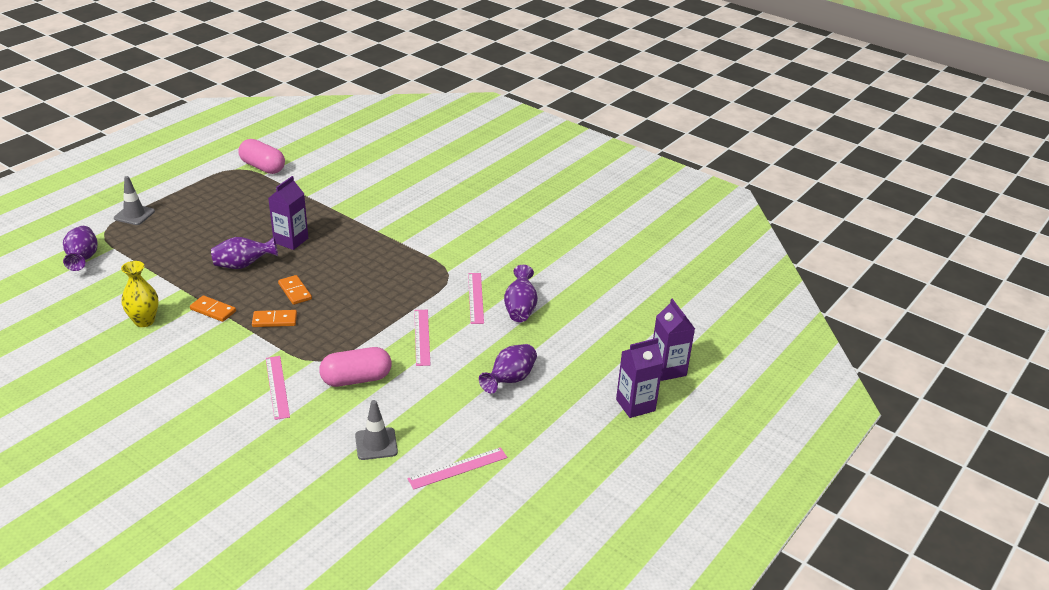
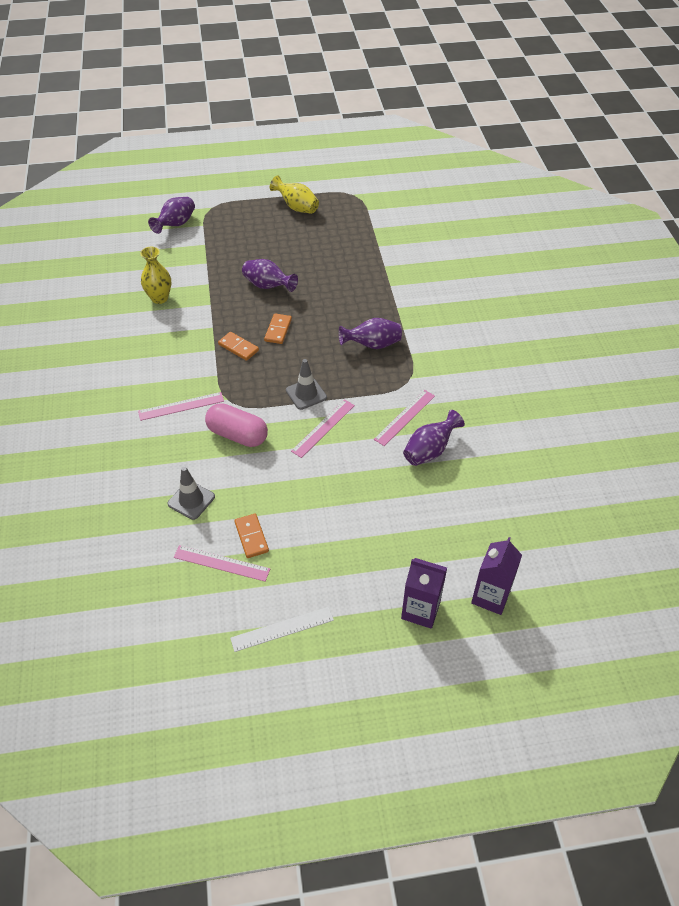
camera: 45 degrees right, 15 degrees up
grey traffic cone [114,176,155,225] -> grey traffic cone moved to [286,359,327,410]
orange domino [190,295,236,322] -> orange domino moved to [234,514,269,558]
pink capsule [238,139,285,174] -> none
pink ruler [266,356,290,420] -> pink ruler turned 45 degrees clockwise [138,392,224,421]
purple carton [268,176,308,250] -> none
purple vase [479,344,537,393] -> purple vase moved to [339,318,402,349]
none -> white ruler [230,607,334,652]
none -> yellow vase [270,176,319,214]

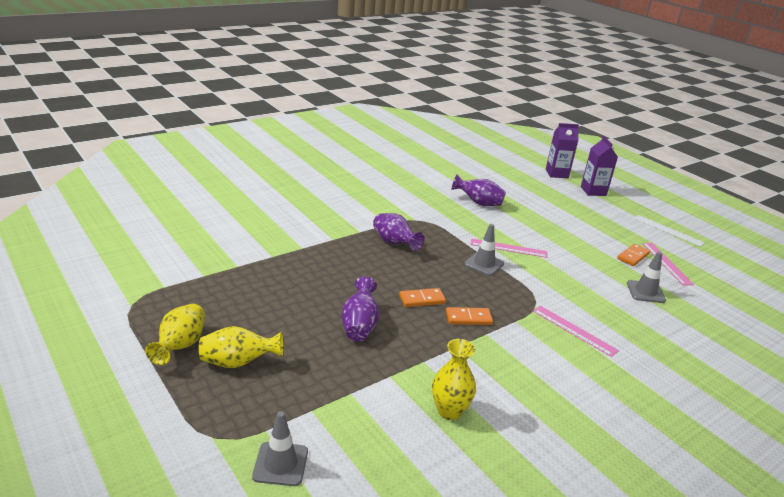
camera: 120 degrees left, 20 degrees down
purple vase [148,197,195,234] -> grey traffic cone [252,411,308,486]
pink capsule [205,403,268,447] -> none
orange domino [218,332,259,361] -> orange domino turned 75 degrees clockwise [446,307,493,325]
pink ruler [374,390,435,446] -> none
none -> yellow vase [199,326,284,368]

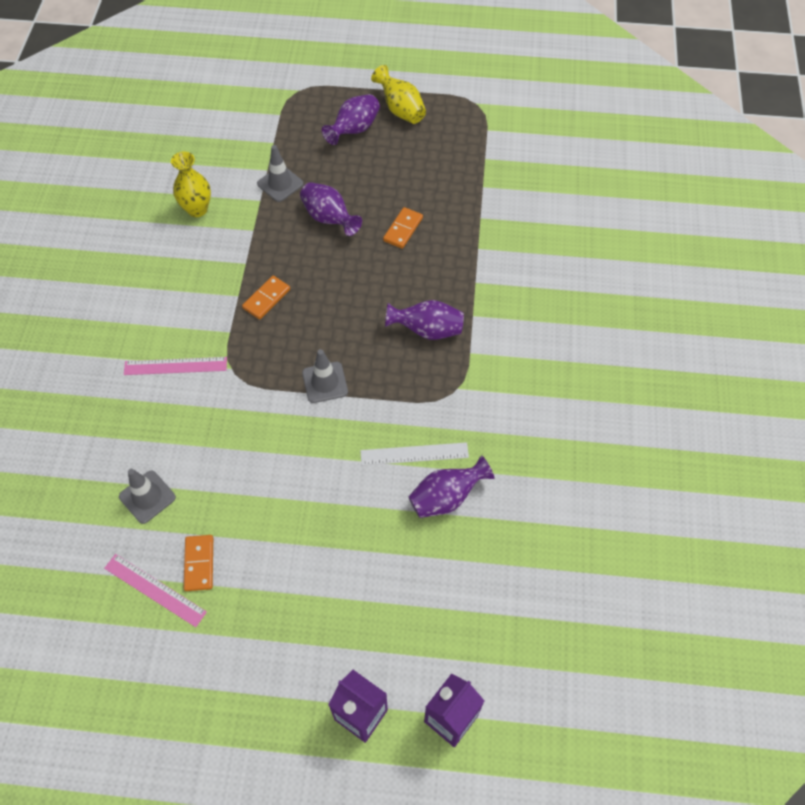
camera: 135 degrees right, 30 degrees up
yellow vase [199,326,284,368] -> purple vase [322,94,380,145]
grey traffic cone [252,411,308,486] -> grey traffic cone moved to [257,145,304,202]
orange domino [399,288,446,307] -> orange domino moved to [383,207,423,249]
pink ruler [470,238,548,258] -> none
white ruler [634,215,705,247] -> white ruler moved to [360,442,469,466]

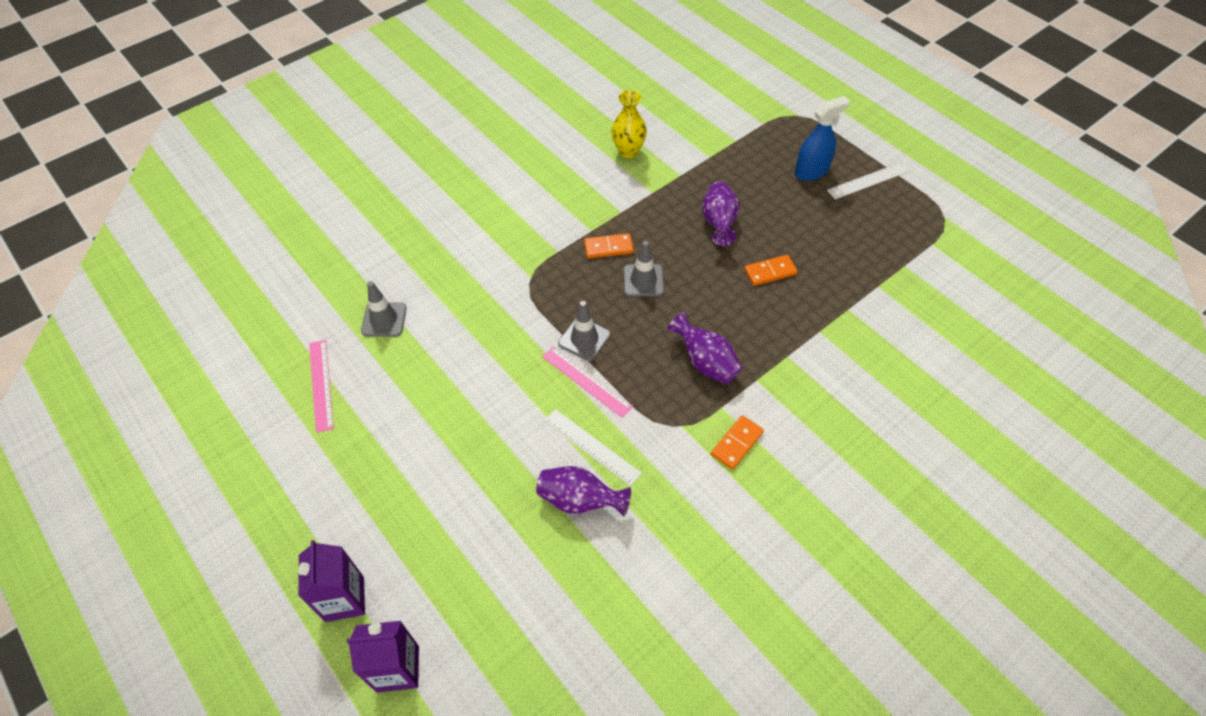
camera: 45 degrees right, 5 degrees down
pink ruler [124,357,227,375] -> pink ruler moved to [542,346,633,418]
orange domino [184,535,213,591] -> orange domino moved to [711,415,764,470]
grey traffic cone [257,145,304,202] -> grey traffic cone moved to [624,241,664,297]
purple vase [322,94,380,145] -> blue spray bottle [795,96,850,181]
yellow vase [371,65,426,124] -> white ruler [827,162,911,199]

